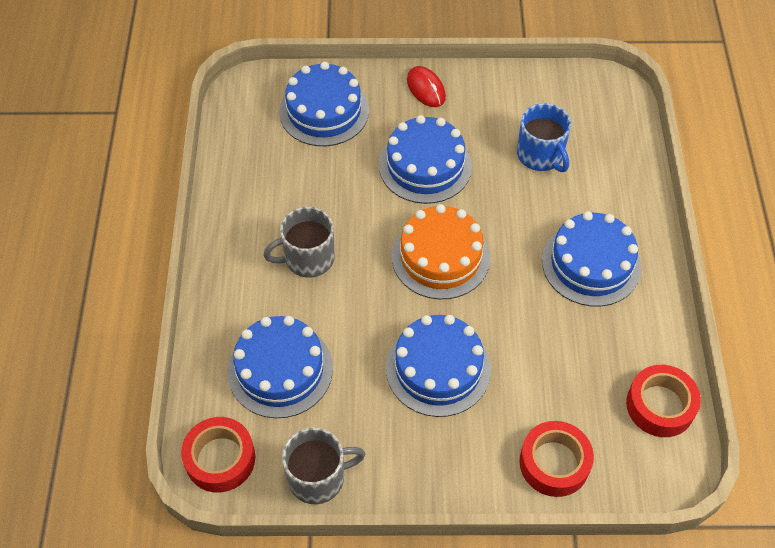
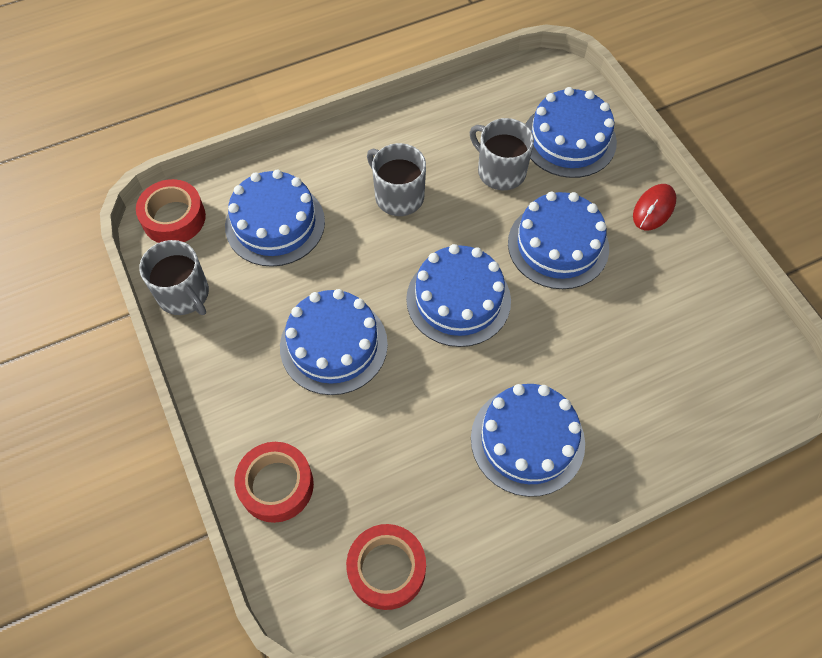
camera: 65 degrees right, 5 degrees up
orange cake [392,204,490,299] -> blue cake [406,244,511,347]
blue mug [517,103,571,172] -> none
none -> grey mug [470,118,534,190]

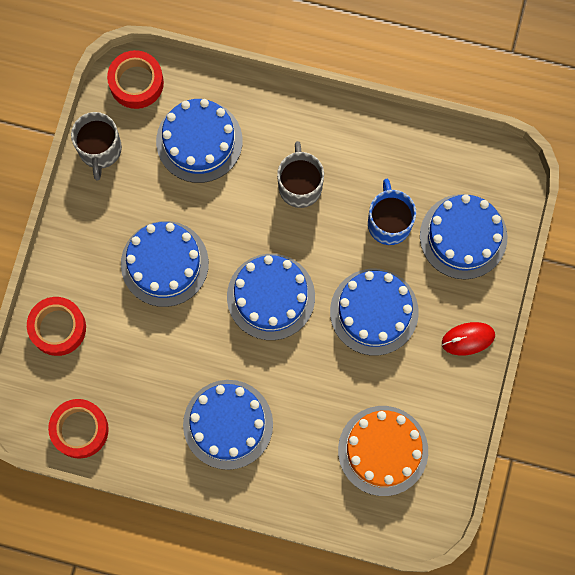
camera: 40 degrees right, 15 degrees up
grey mug [470,118,534,190] -> blue mug [368,179,416,245]
none -> orange cake [338,406,428,496]

